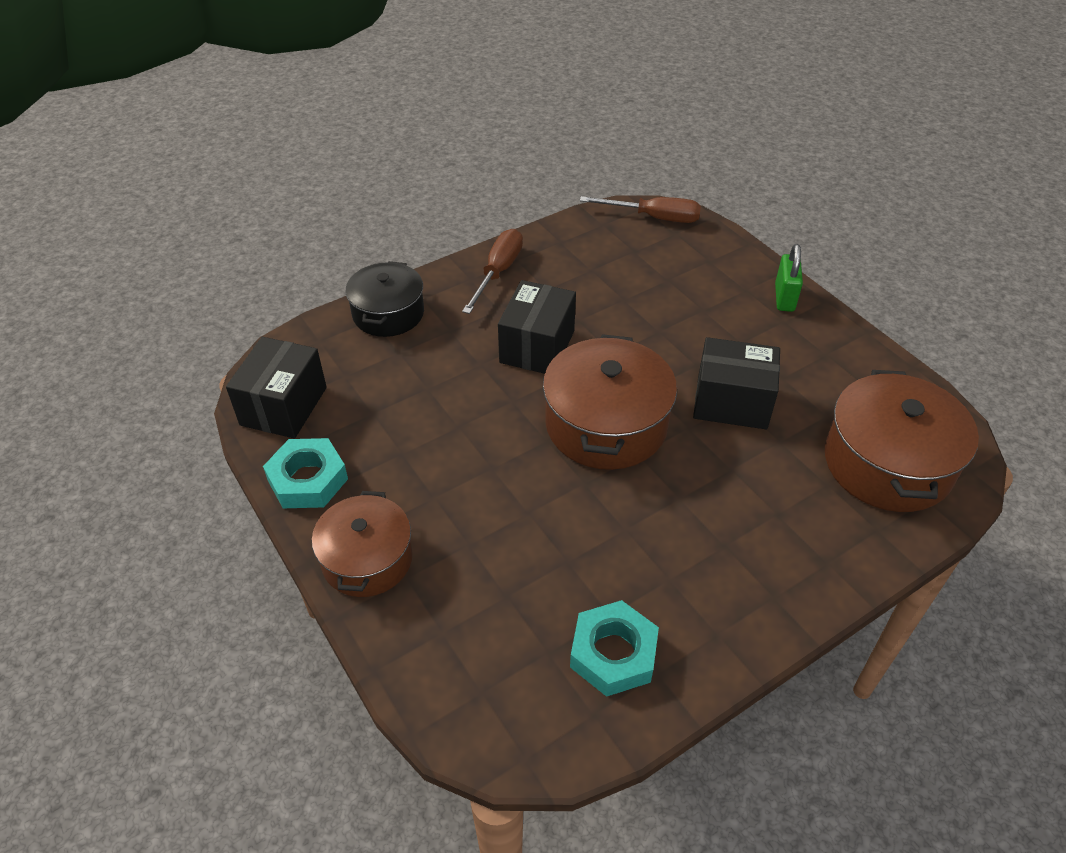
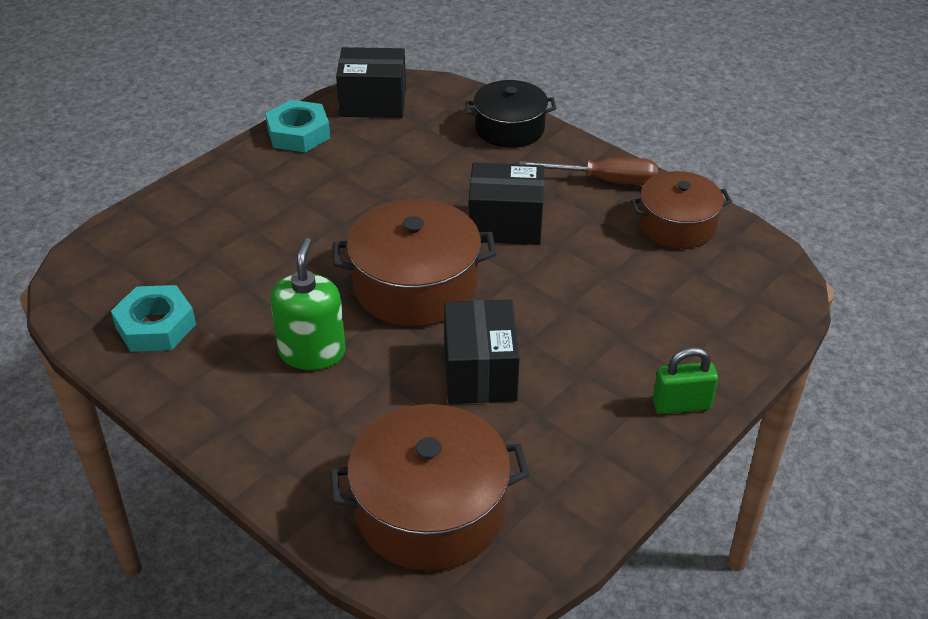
camera: 75 degrees right, 5 degrees down
brown pot [312,491,413,597] -> brown pot moved to [631,171,732,249]
brown screwdriver [580,196,701,223] -> none
none -> green soap dispenser [270,238,345,370]

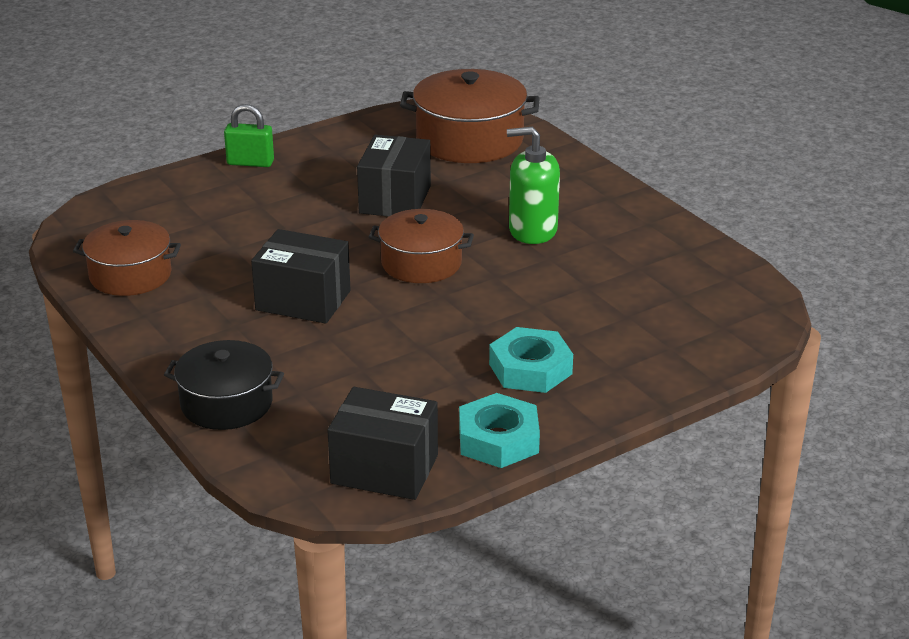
camera: 165 degrees left, 10 degrees down
turquoise nut [111,285,196,352] -> turquoise nut moved to [489,327,573,393]
green soap dispenser [270,238,345,370] -> green soap dispenser turned 75 degrees clockwise [507,127,560,244]
brown pot [333,199,496,327] -> brown pot [369,209,474,283], size x0.66
brown screwdriver [519,157,658,185] -> none

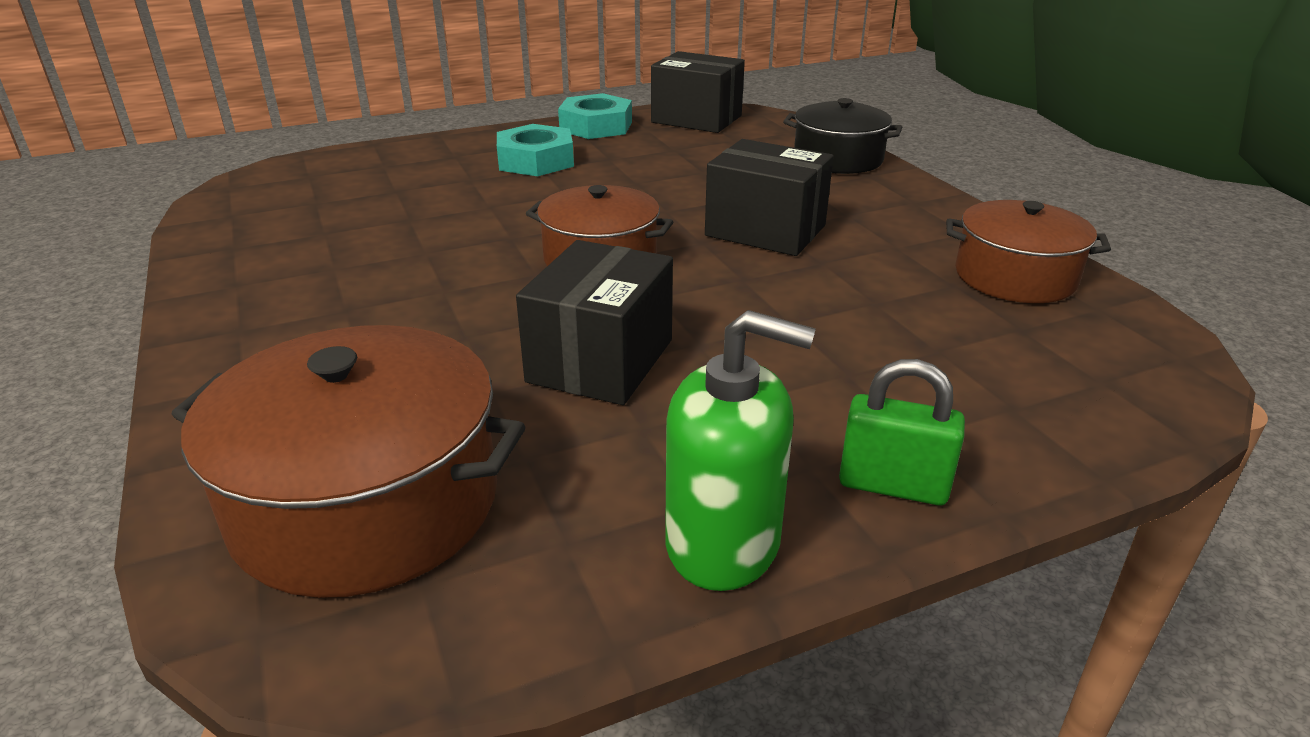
camera: 170 degrees left, 0 degrees up
green soap dispenser [507,127,560,244] -> green soap dispenser moved to [665,310,816,591]

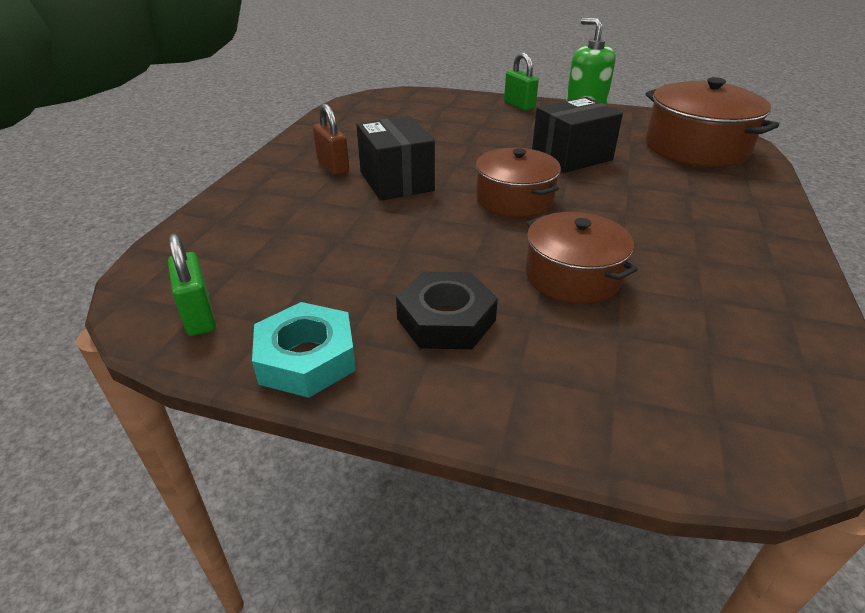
camera: 140 degrees left, 5 degrees up
turquoise nut [497,124,574,176] -> black nut [396,271,498,349]
black box [651,51,745,133] -> green padlock [168,233,216,336]
black pot [783,98,903,174] -> none
brown pot [946,200,1111,303] -> brown pot moved to [525,212,638,304]
none -> brown padlock [313,104,349,175]

